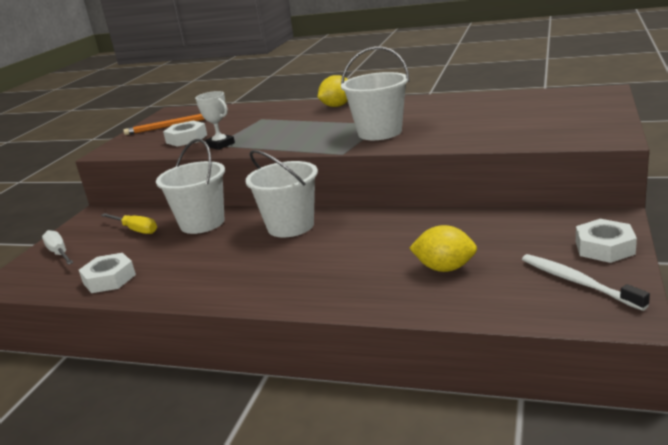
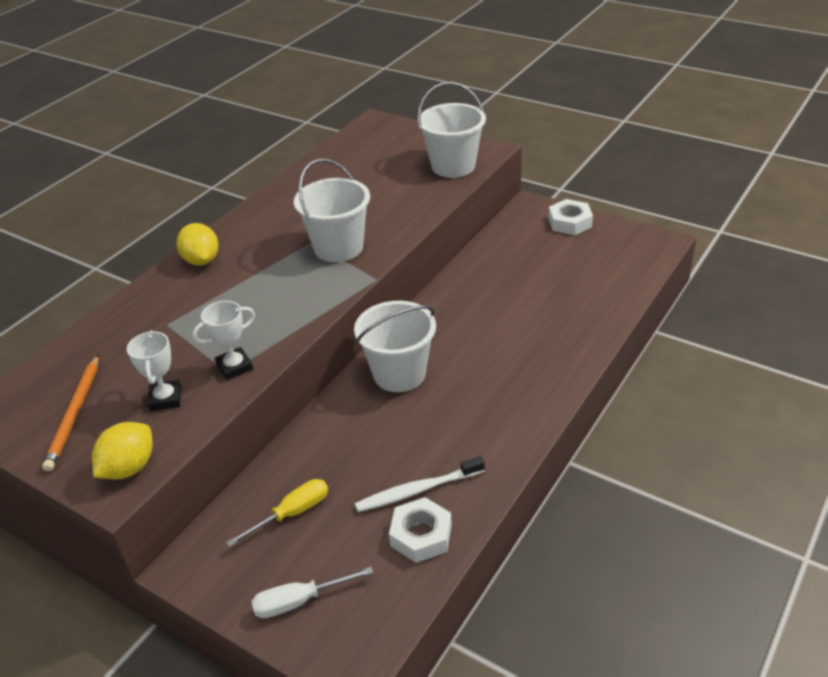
camera: 75 degrees left, 15 degrees up
white bucket [156,139,225,234] -> white bucket moved to [418,82,486,178]
white nut [163,121,207,147] -> white trophy [127,331,181,411]
yellow lemon [409,225,477,272] -> yellow lemon moved to [92,422,153,480]
white toothbrush [522,254,650,311] -> white toothbrush moved to [355,456,485,512]

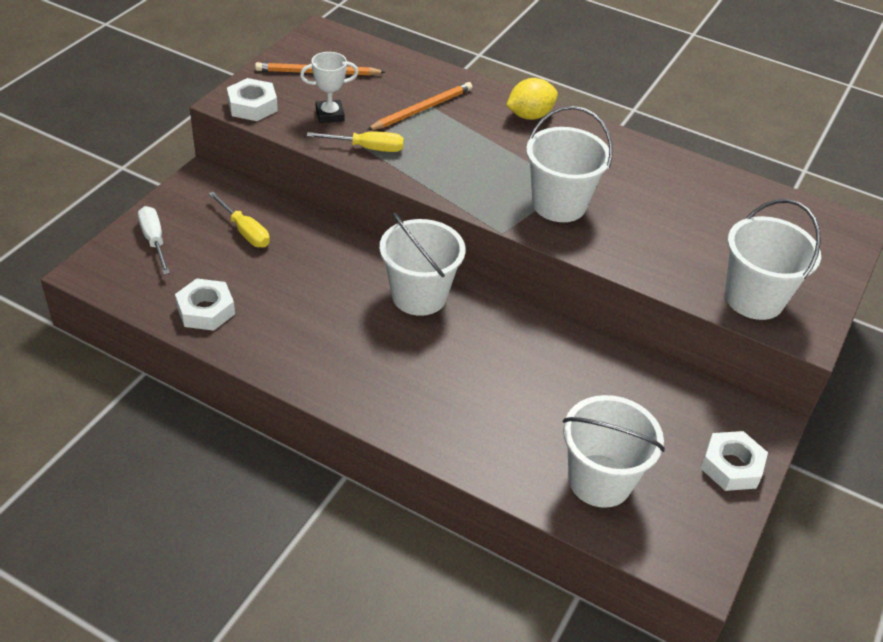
camera: 80 degrees right, 5 degrees up
yellow lemon [92,422,153,480] -> white nut [227,78,278,121]
white trophy [192,301,255,380] -> yellow screwdriver [307,132,404,152]
white toothbrush [355,456,485,512] -> none
none -> orange pencil [367,82,472,130]
none -> white bucket [563,395,665,508]

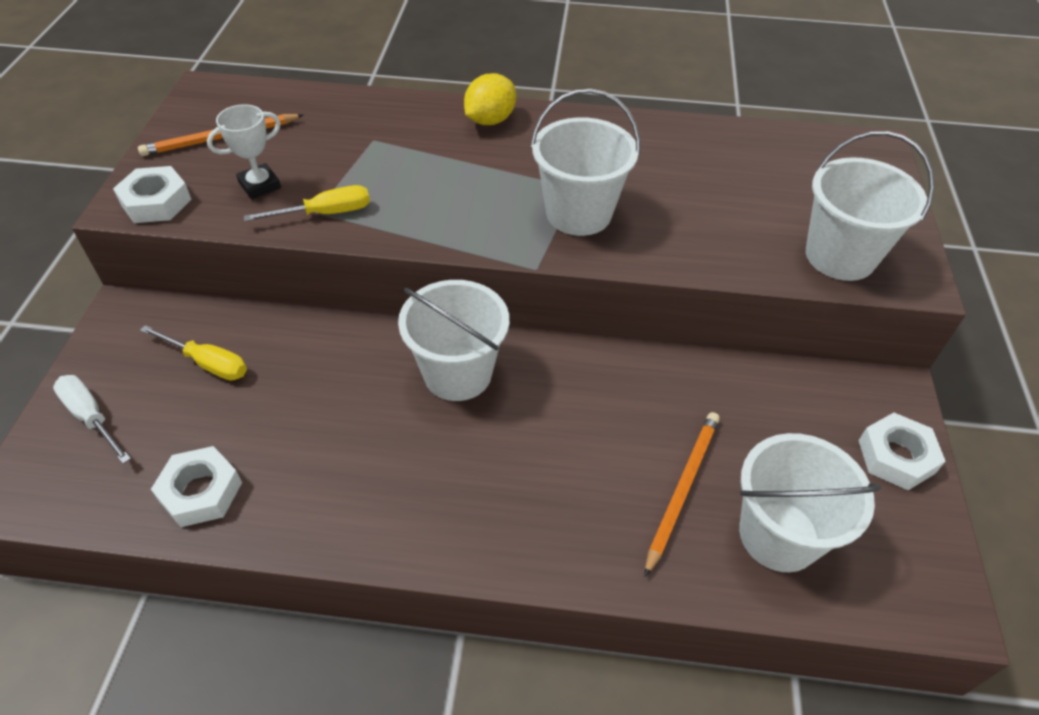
camera: 20 degrees left, 5 degrees up
orange pencil [367,82,472,130] -> orange pencil moved to [645,412,720,577]

